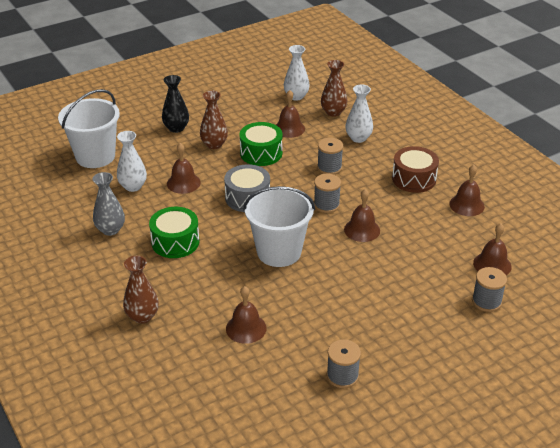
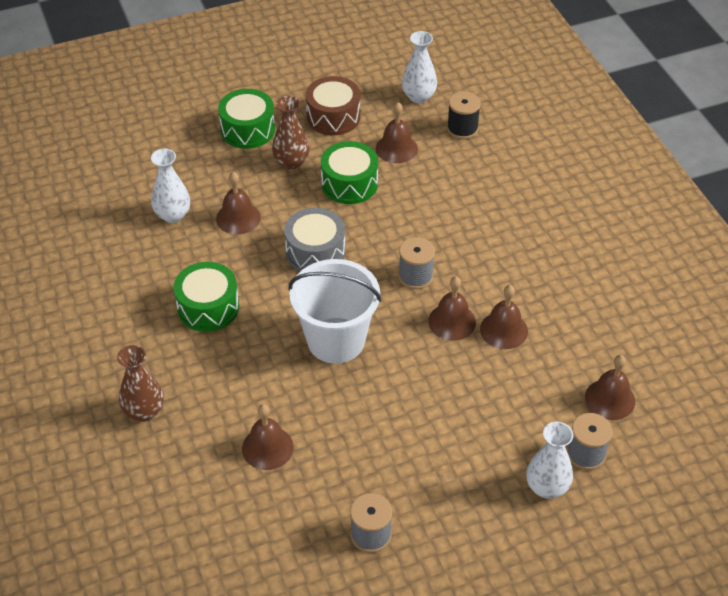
camera: 10 degrees right, 10 degrees up
white bucket [58,89,120,168] -> none
grey vase [92,172,125,236] -> none
black vase [162,75,189,133] -> green drum [218,89,275,149]
grey spool [317,138,343,175] -> none
brown vase [321,60,347,117] -> black spool [447,92,481,139]
white vase [345,85,373,143] -> white vase moved to [526,422,573,499]
brown drum [392,146,439,193] -> brown drum moved to [306,76,360,135]
brown bell [449,165,485,216] -> brown bell moved to [480,285,528,349]

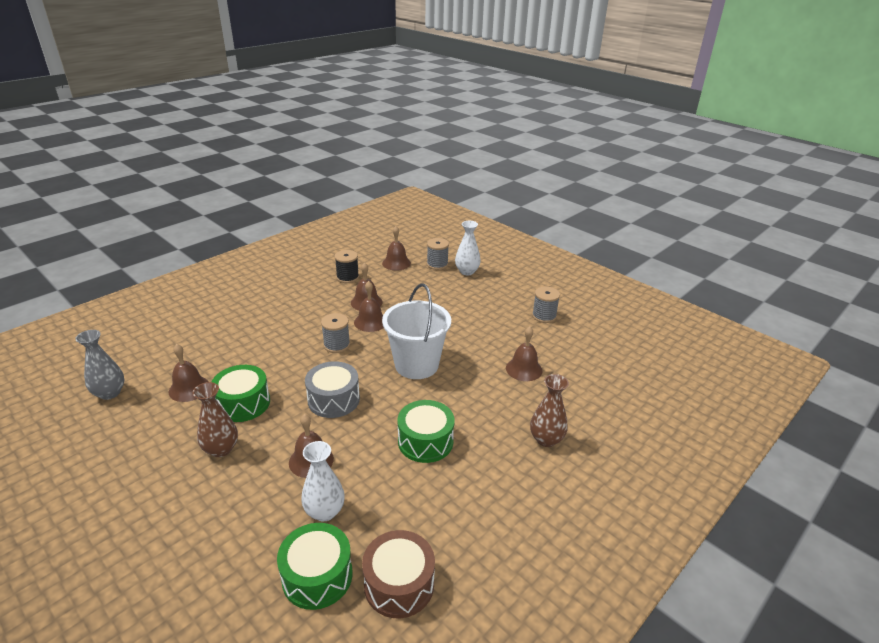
camera: 115 degrees left, 15 degrees down
green drum [218,89,275,149] -> green drum moved to [277,523,353,610]
brown drum [306,76,360,135] -> brown drum moved to [362,530,435,618]
white vase [402,31,437,103] -> grey vase [75,330,124,400]
black spool [447,92,481,139] -> black spool moved to [335,250,359,283]

